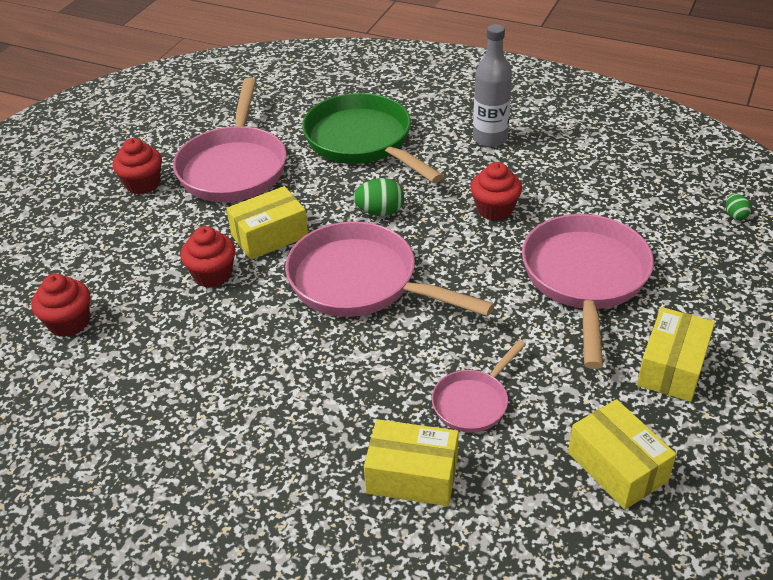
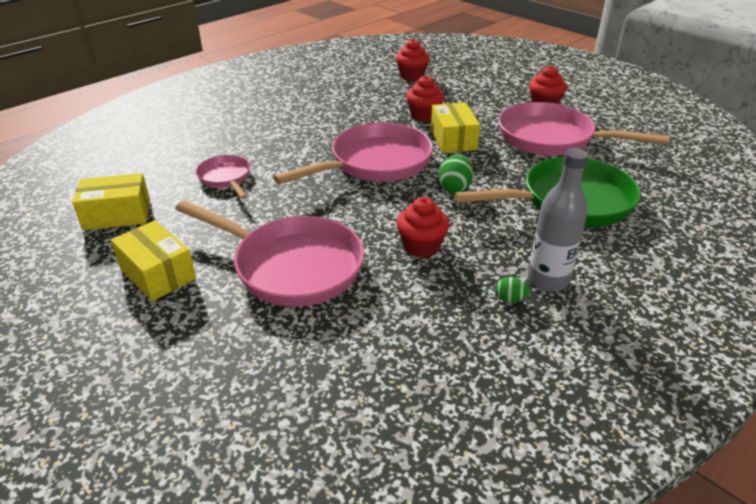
camera: 110 degrees right, 5 degrees down
yellow box [364,419,459,506] -> none
green egg [726,194,751,220] -> green egg moved to [495,277,530,302]

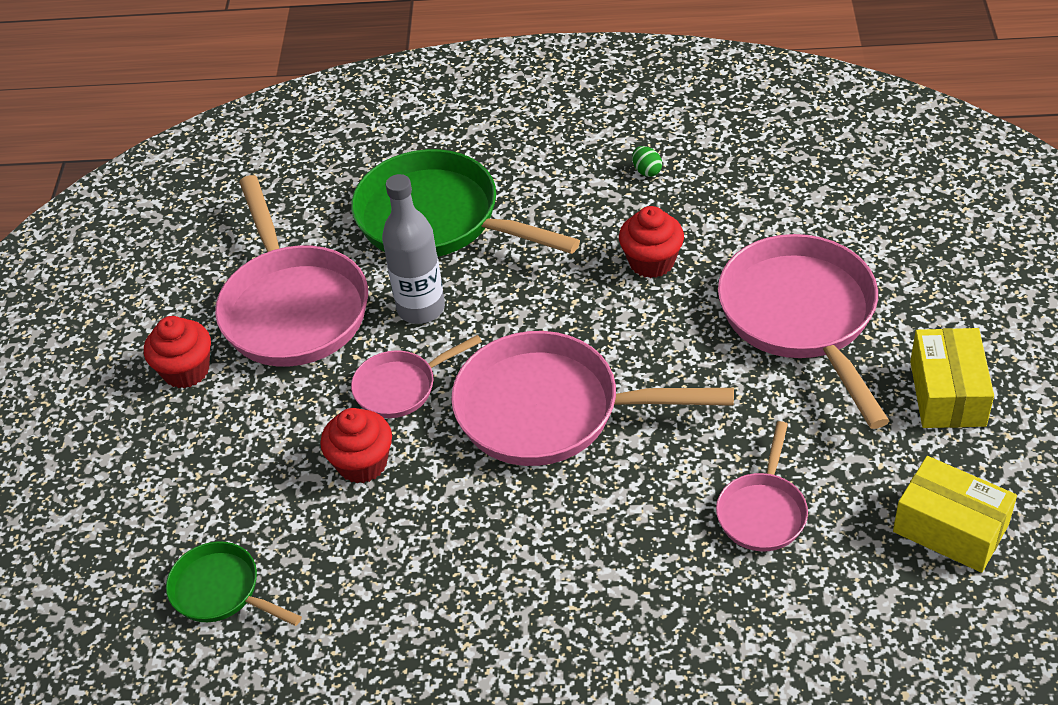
camera: 130 degrees left, 10 degrees up
red cupcake [396,39,430,81] -> green pan [166,541,302,626]
yellow box [431,102,480,153] -> pink pan [351,335,482,418]
green egg [438,154,473,193] -> none
grey bottle [528,148,588,292] -> grey bottle moved to [382,174,445,324]

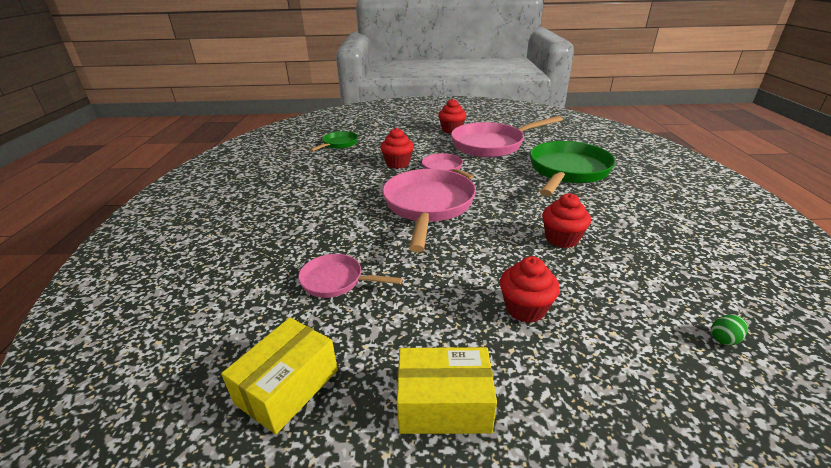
camera: 85 degrees right, 15 degrees down
grey bottle [382,174,445,324] -> none
green egg [632,146,662,177] -> green egg moved to [711,315,748,345]
pink pan [718,234,889,429] -> red cupcake [500,256,560,323]

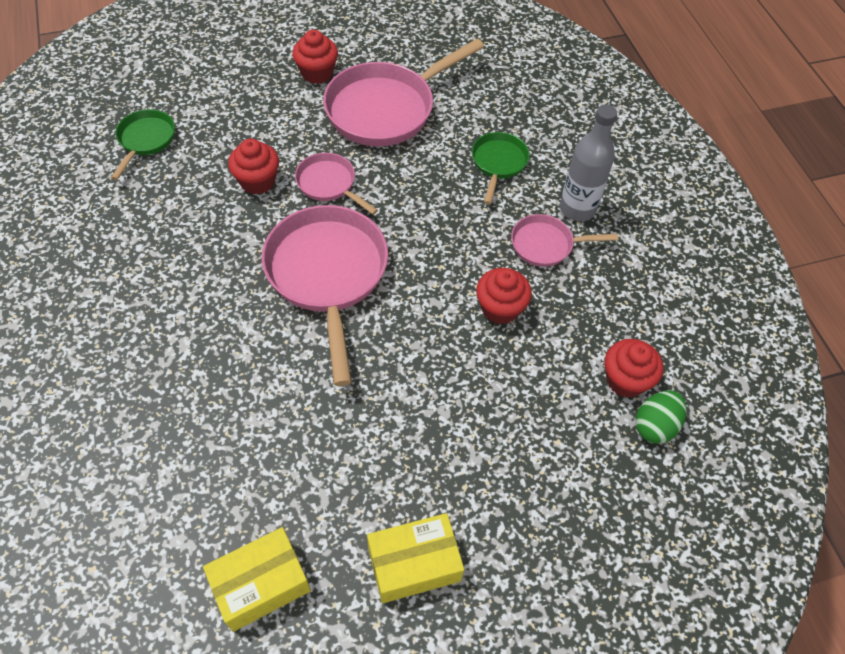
camera: 20 degrees left, 25 degrees up
yellow box [221,318,338,434] -> yellow box turned 45 degrees clockwise [203,527,311,632]
pink pan [298,254,402,298] -> pink pan moved to [511,214,618,267]
red cupcake [500,256,560,323] -> red cupcake moved to [605,339,663,398]
green pan [530,141,616,196] -> green pan [472,132,530,204], size x0.52
green egg [711,315,748,345] -> green egg [635,391,687,444], size x1.69
none -> grey bottle [560,104,617,221]

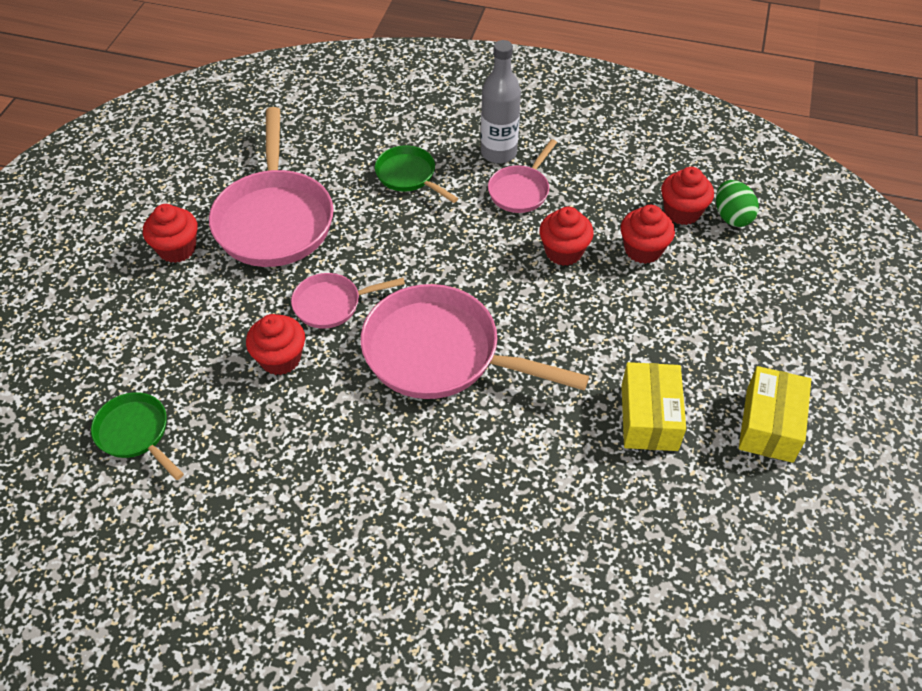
camera: 55 degrees left, 5 degrees down
yellow box [203,527,311,632] -> yellow box moved to [621,362,686,451]
none -> red cupcake [621,205,675,264]

